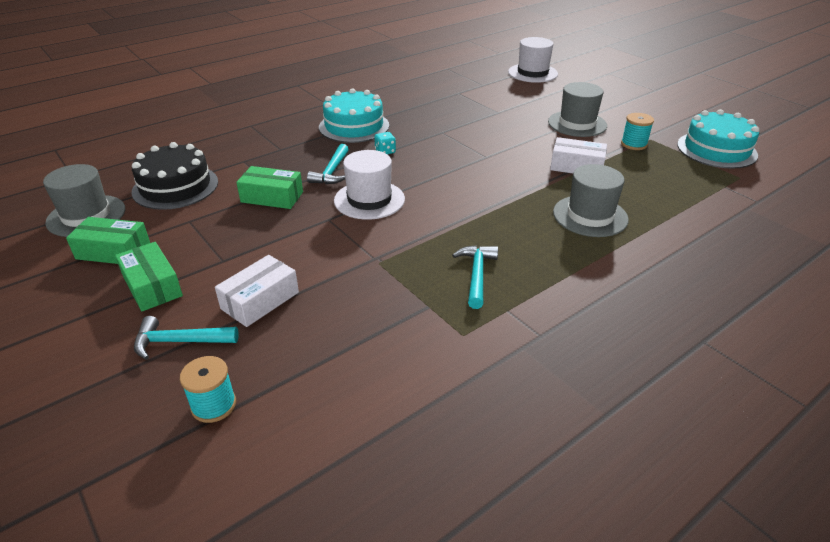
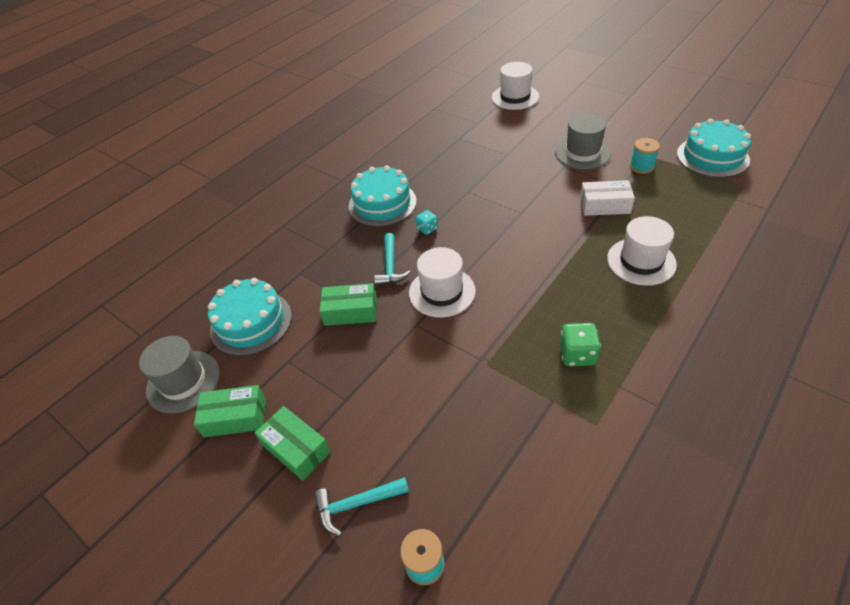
camera: 10 degrees left, 10 degrees up
black cake [131,142,218,210] -> turquoise cake [208,278,292,356]
white box [215,255,299,327] -> none
turquoise hammer [452,245,498,309] -> green dice [560,323,601,366]
grey hat [553,164,629,237] -> white hat [607,216,677,286]

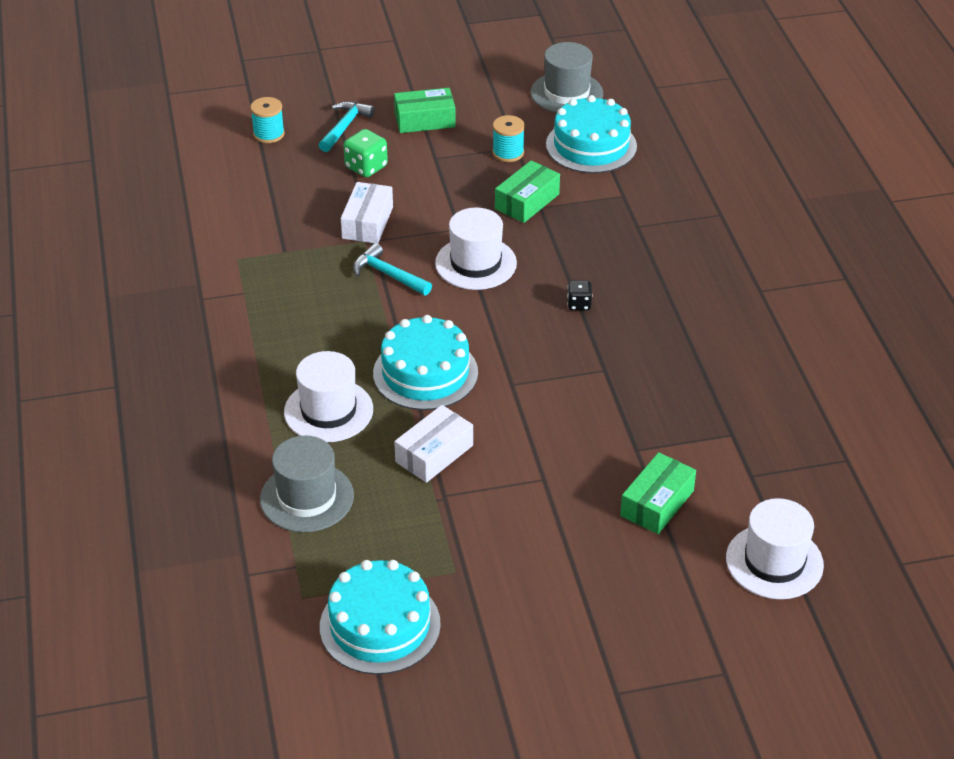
camera: 125 degrees right, 5 degrees down
green box [194,385,266,437] -> green box moved to [620,452,696,534]
turquoise cake [349,165,417,227] -> turquoise cake moved to [373,315,478,410]
turquoise hammer [374,233,411,286] -> turquoise hammer moved to [353,243,432,295]
turquoise dice [416,210,438,235] -> black dice [567,280,593,310]
grey hat [555,114,611,169] -> grey hat moved to [260,436,354,532]
green dice [560,323,601,366] -> green dice moved to [344,129,388,177]
turquoise spool [630,138,660,174] -> turquoise spool moved to [493,115,525,162]
none -> white box [341,182,393,243]

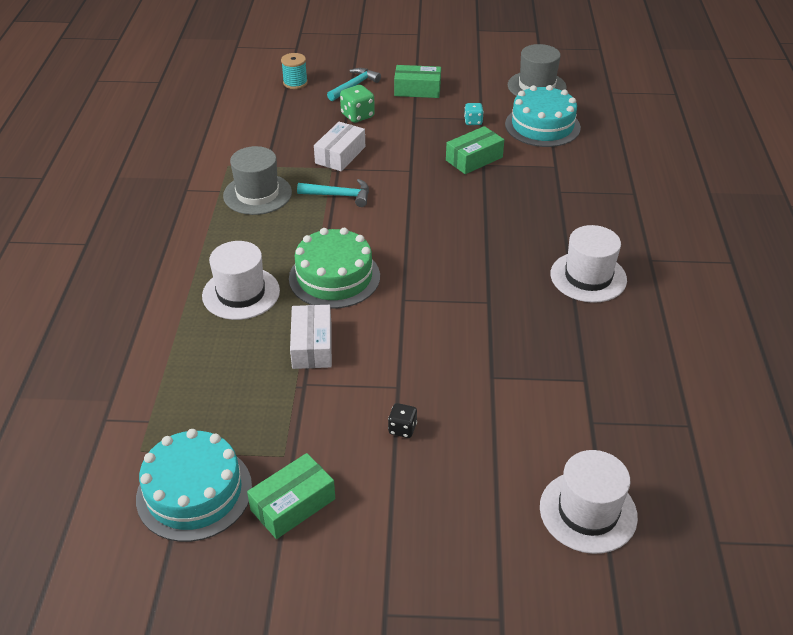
camera: 15 degrees right, 0 degrees up
grey hat [260,436,354,532] -> grey hat moved to [223,146,292,215]
turquoise hammer [353,243,432,295] -> turquoise hammer turned 135 degrees clockwise [297,179,369,207]
turquoise cake [373,315,478,410] -> green cake [289,228,380,309]
white box [394,405,473,483] -> white box turned 60 degrees counterclockwise [290,305,332,369]
white hat [435,207,517,290] -> white hat moved to [550,225,627,303]
turquoise spool [493,115,525,162] -> turquoise dice [464,103,484,125]
black dice [567,280,593,310] -> black dice moved to [388,403,417,438]
green box [620,452,696,534] -> green box moved to [247,453,335,539]

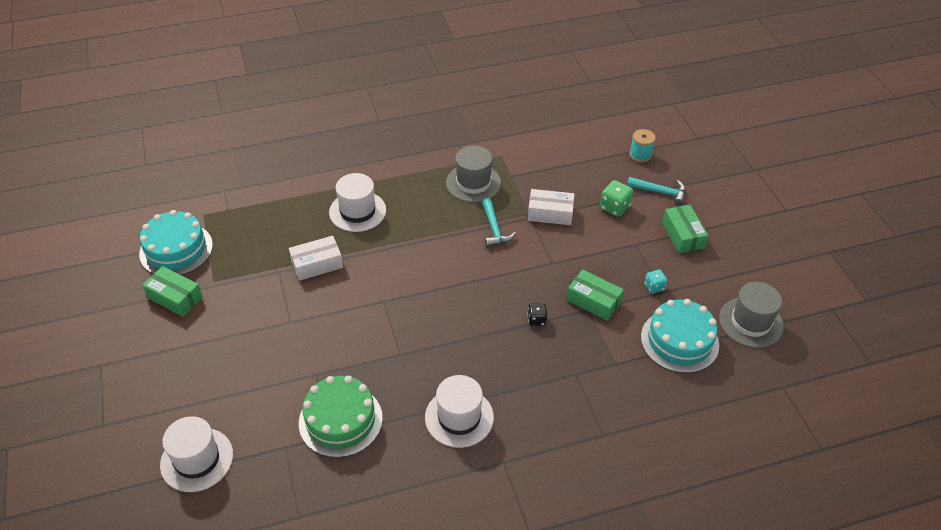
camera: 70 degrees right, 5 degrees up
green cake [289,228,380,309] -> green cake moved to [299,376,383,458]
black dice [388,403,417,438] -> black dice moved to [527,303,547,326]

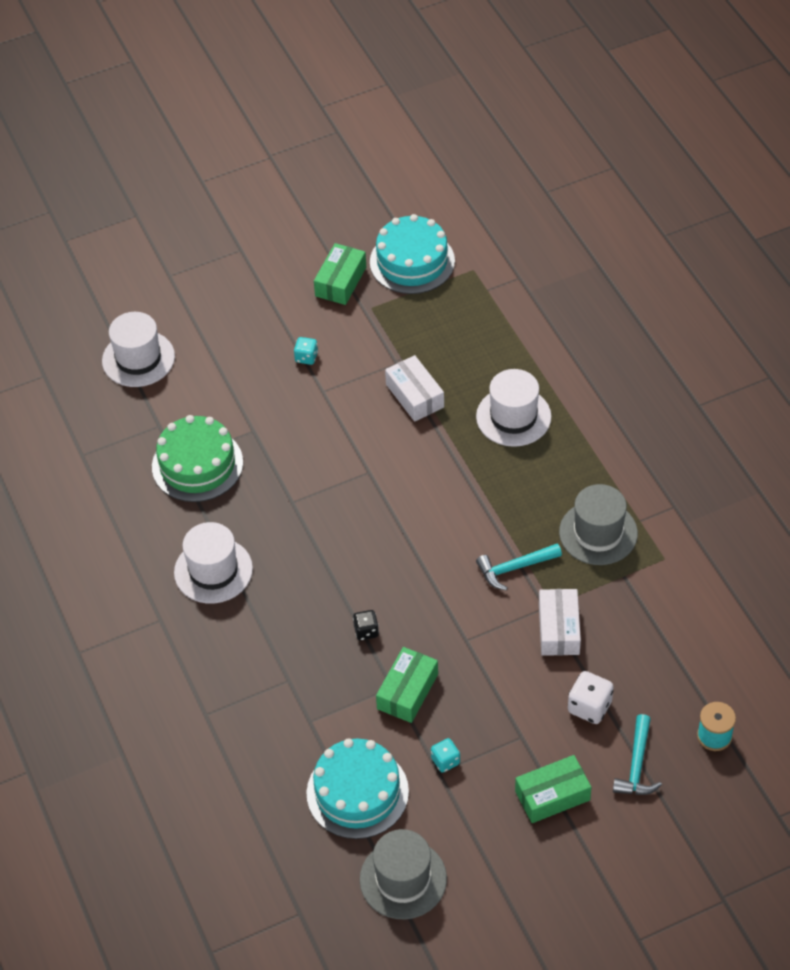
camera: 85 degrees right, 5 degrees up
green dice [600,180,633,217] -> white dice [568,671,614,724]
none -> turquoise dice [294,337,318,365]

